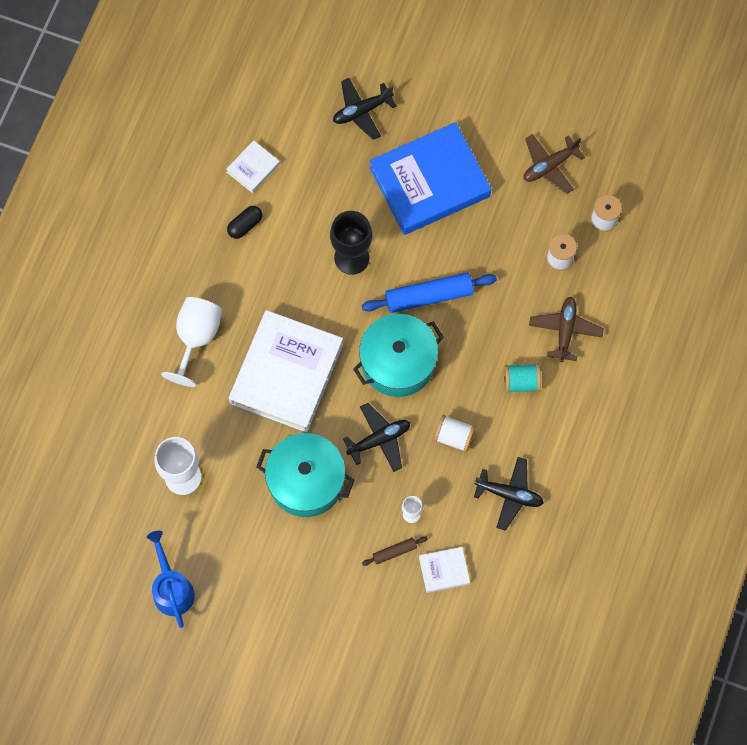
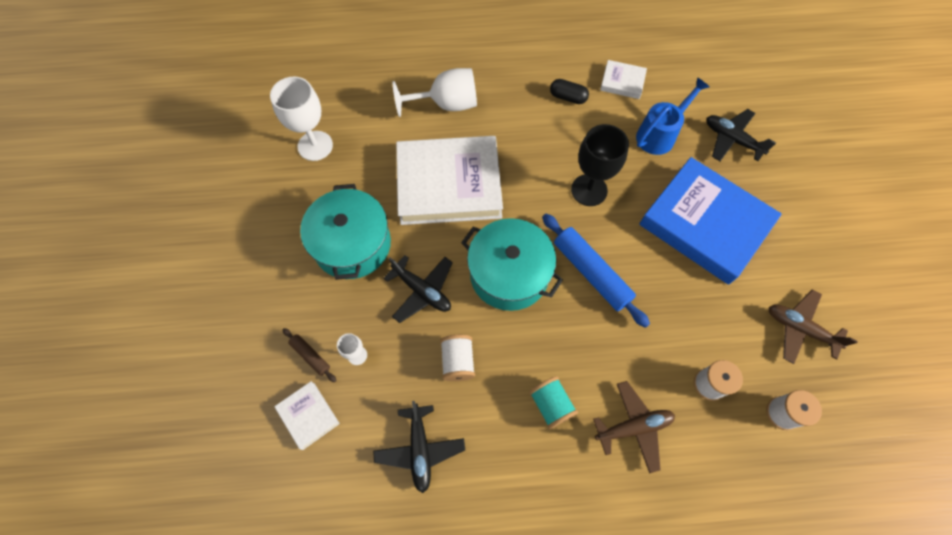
camera: 65 degrees right, 5 degrees down
blue watering can [147,531,195,628] -> blue watering can moved to [636,77,710,155]

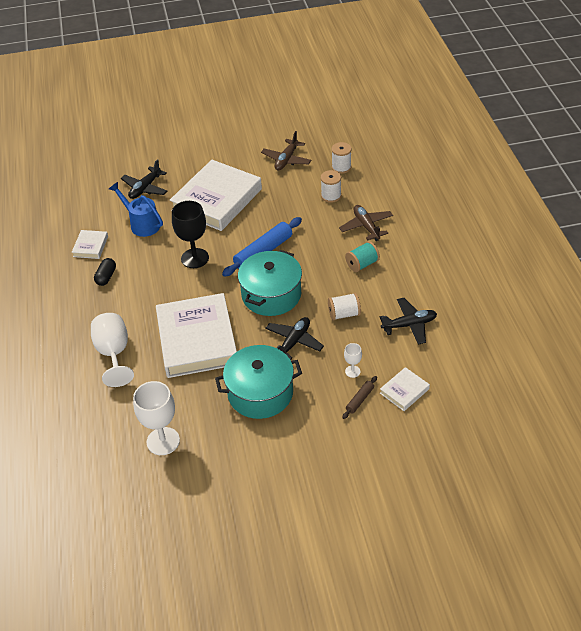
camera: 95 degrees left, 20 degrees down
blue book [639,157,782,285] -> white book [170,160,262,231]

